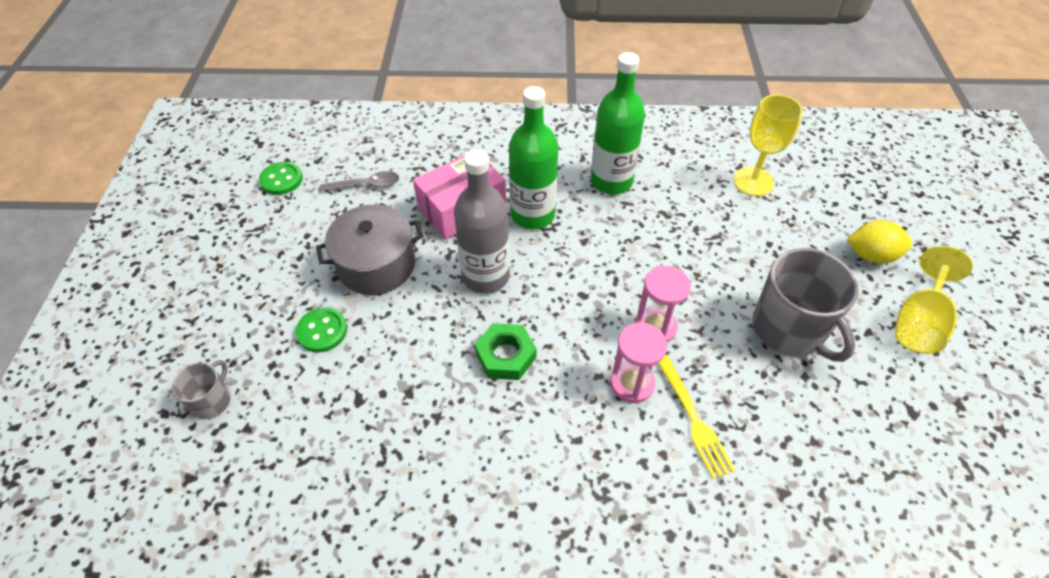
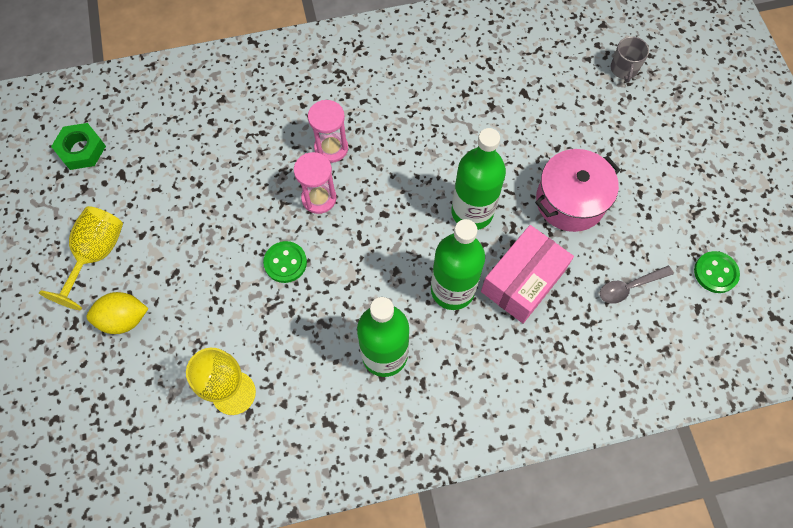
camera: 165 degrees right, 15 degrees up
green button [296,307,347,353] -> green button moved to [263,241,307,283]
grey pot [316,205,423,295] -> pink pot [535,149,620,232]
grey bottle [454,150,510,294] -> green bottle [451,128,506,230]
green nut [475,323,537,380] -> green nut moved to [51,123,106,170]
yellow fork [658,355,735,479] -> none
grey mug [752,248,859,362] -> none

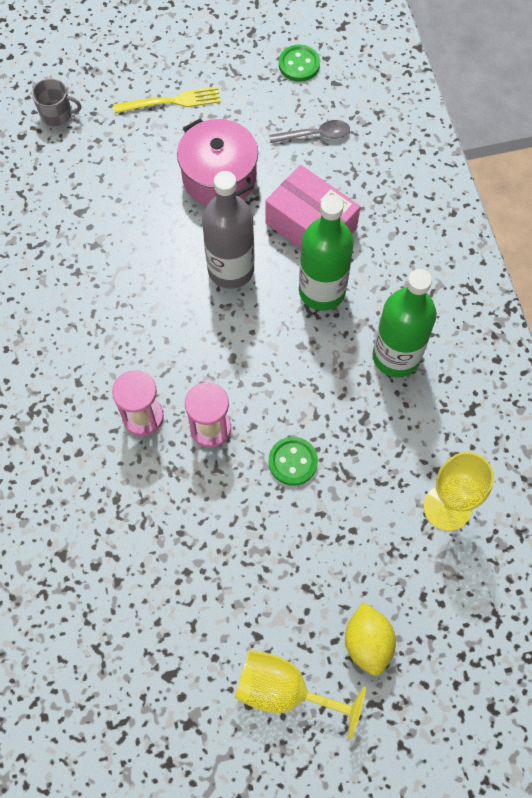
camera: 90 degrees left, 0 degrees up
green nut [51,123,106,170] -> none
green bottle [451,128,506,230] -> grey bottle [202,171,254,289]
grey spoon [600,266,674,304] -> grey spoon turned 75 degrees counterclockwise [269,120,350,143]
none -> yellow fork [113,86,221,113]

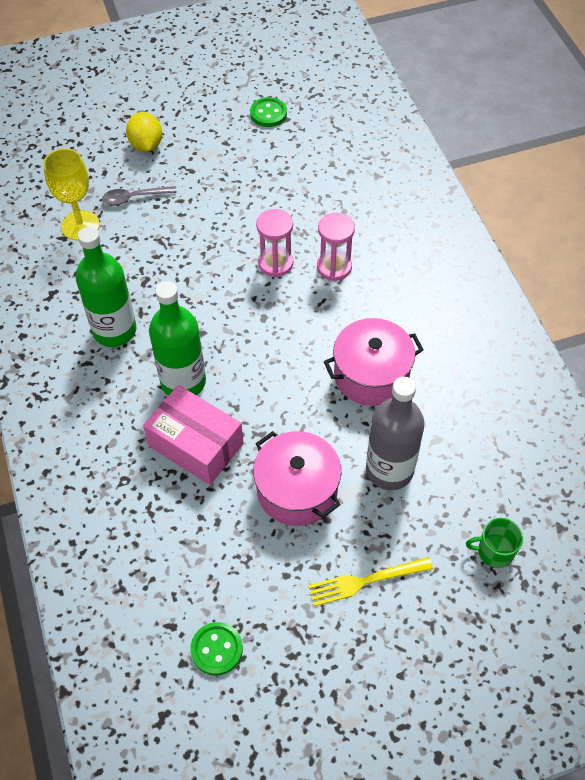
camera: 175 degrees right, 10 degrees down
grey mug [32,78,81,126] -> green mug [466,518,523,568]
grey bottle [202,171,254,289] -> grey bottle moved to [366,377,424,490]
yellow goblet [235,650,366,740] -> none
grey spoon [269,120,350,143] -> grey spoon moved to [102,186,177,205]
green button [269,437,318,486] -> green button moved to [250,97,287,127]
none -> pink pot [324,318,424,406]

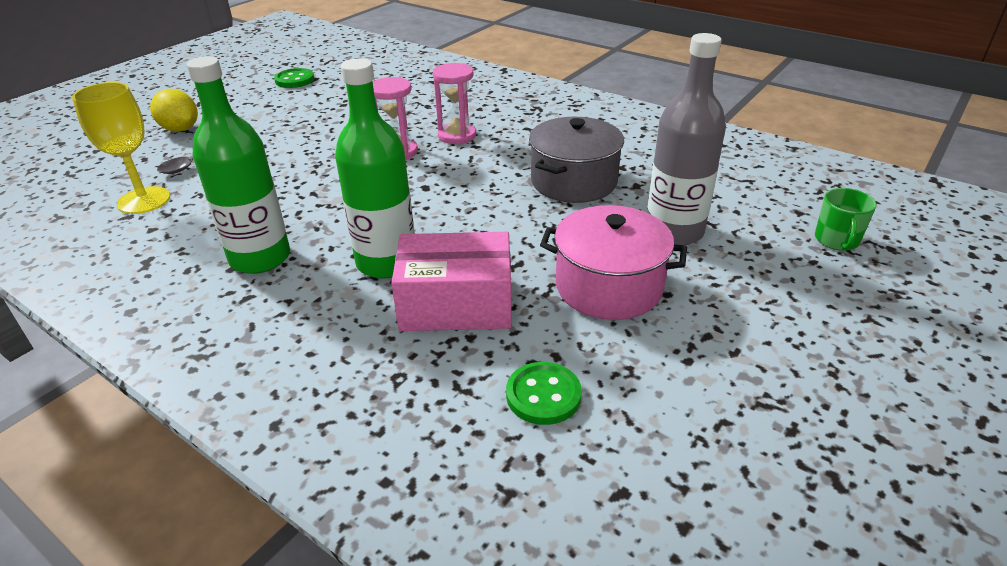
camera: 35 degrees left, 20 degrees down
green button [190,622,243,676] -> green button moved to [506,362,582,425]
yellow fork [308,557,433,606] -> none
pink pot [324,318,424,406] -> grey pot [529,117,624,203]
green mug [466,518,523,568] -> green mug turned 45 degrees counterclockwise [815,188,877,251]

